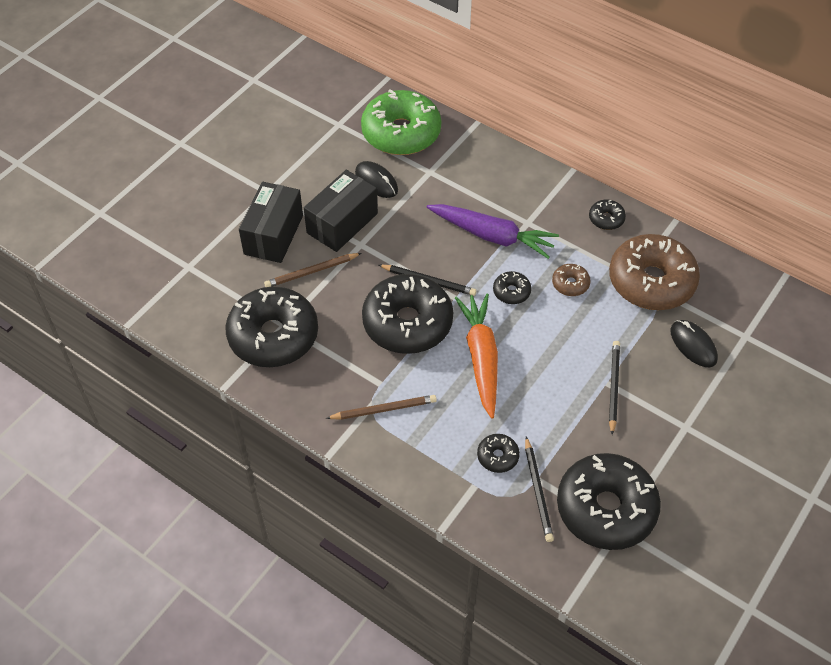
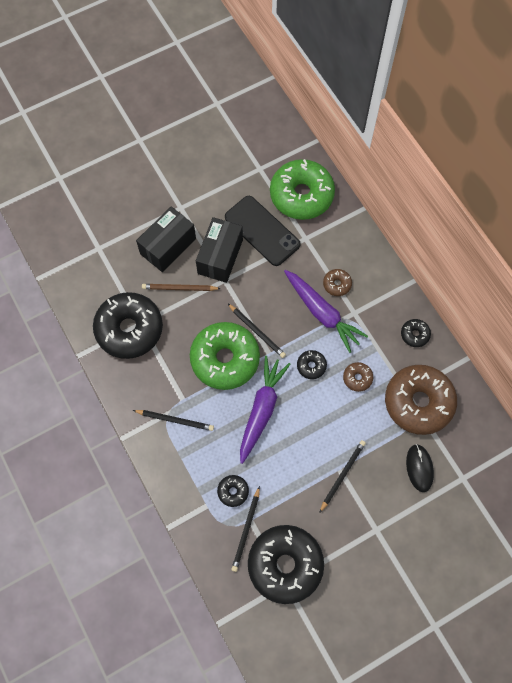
camera: 25 degrees right, 15 degrees up
black box [304,170,378,252] -> black box turned 45 degrees counterclockwise [196,217,243,283]
brown pencil [326,395,437,420] -> black pencil [133,410,214,431]
black mouse [355,161,398,198] -> black phone [225,196,301,266]
black donut [362,274,453,354] -> green donut [190,322,260,390]
orange carrot [455,294,498,418] -> purple carrot [240,356,290,464]
none -> brown donut [323,269,352,296]

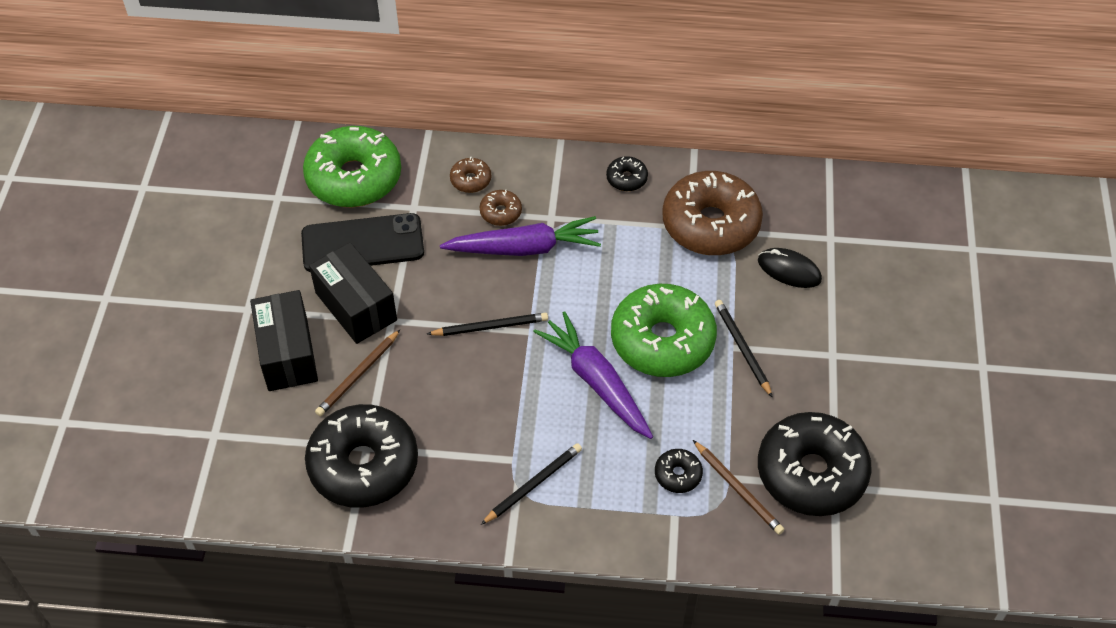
camera: 55 degrees left, 15 degrees down
green donut [190,322,260,390] -> green donut moved to [611,284,717,377]
black pencil [231,486,260,572] -> brown pencil [693,440,785,535]
black donut [297,350,327,379] -> none
brown donut [343,362,374,392] -> brown donut moved to [450,157,491,193]

